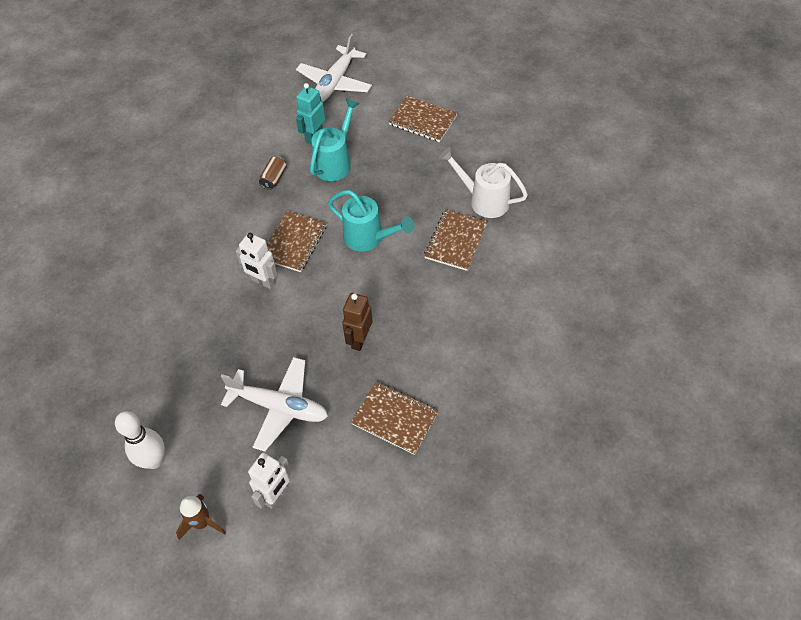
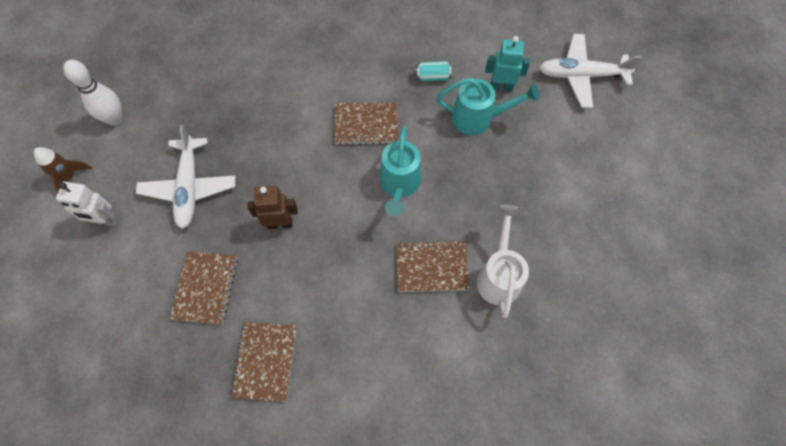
camera: 65 degrees right, 10 degrees up
white robot [236,233,277,289] -> none
brown can [259,156,287,190] -> turquoise can [417,61,451,82]
brown notebook [389,96,457,142] -> brown notebook moved to [230,322,297,402]

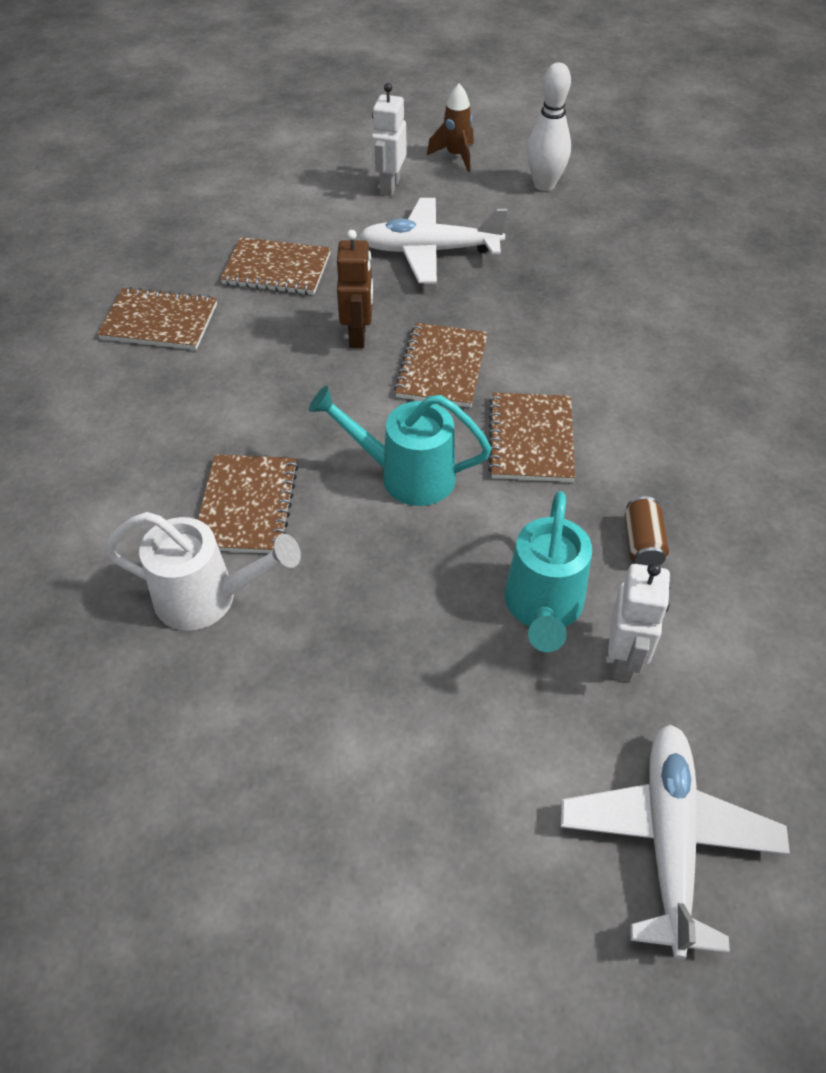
camera: 95 degrees right, 15 degrees down
turquoise can [417,61,451,82] -> brown can [625,496,669,566]
turquoise robot [485,36,530,92] -> white robot [608,563,670,681]
none -> brown notebook [394,323,488,408]

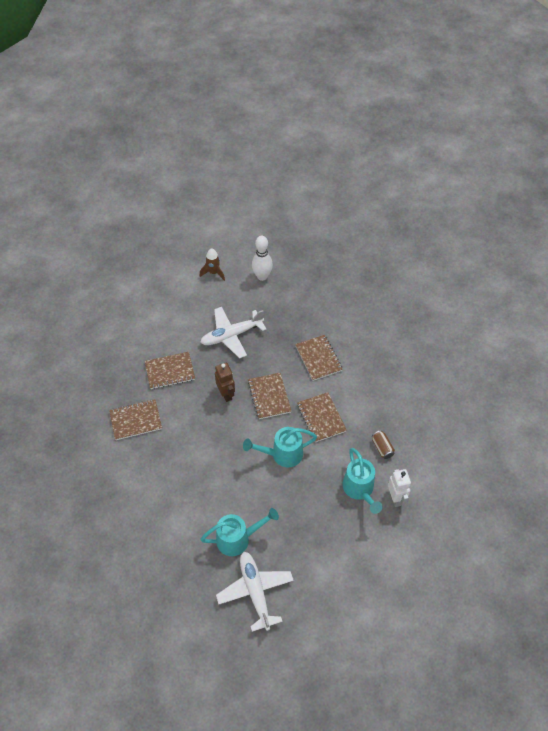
camera: 25 degrees left, 5 degrees up
white watering can [105,512,301,631] -> turquoise watering can [201,508,279,556]
brown notebook [198,454,298,553] -> brown notebook moved to [295,335,343,381]
white robot [371,83,406,196] -> none
white plane [561,724,790,959] -> white plane moved to [216,552,294,632]

